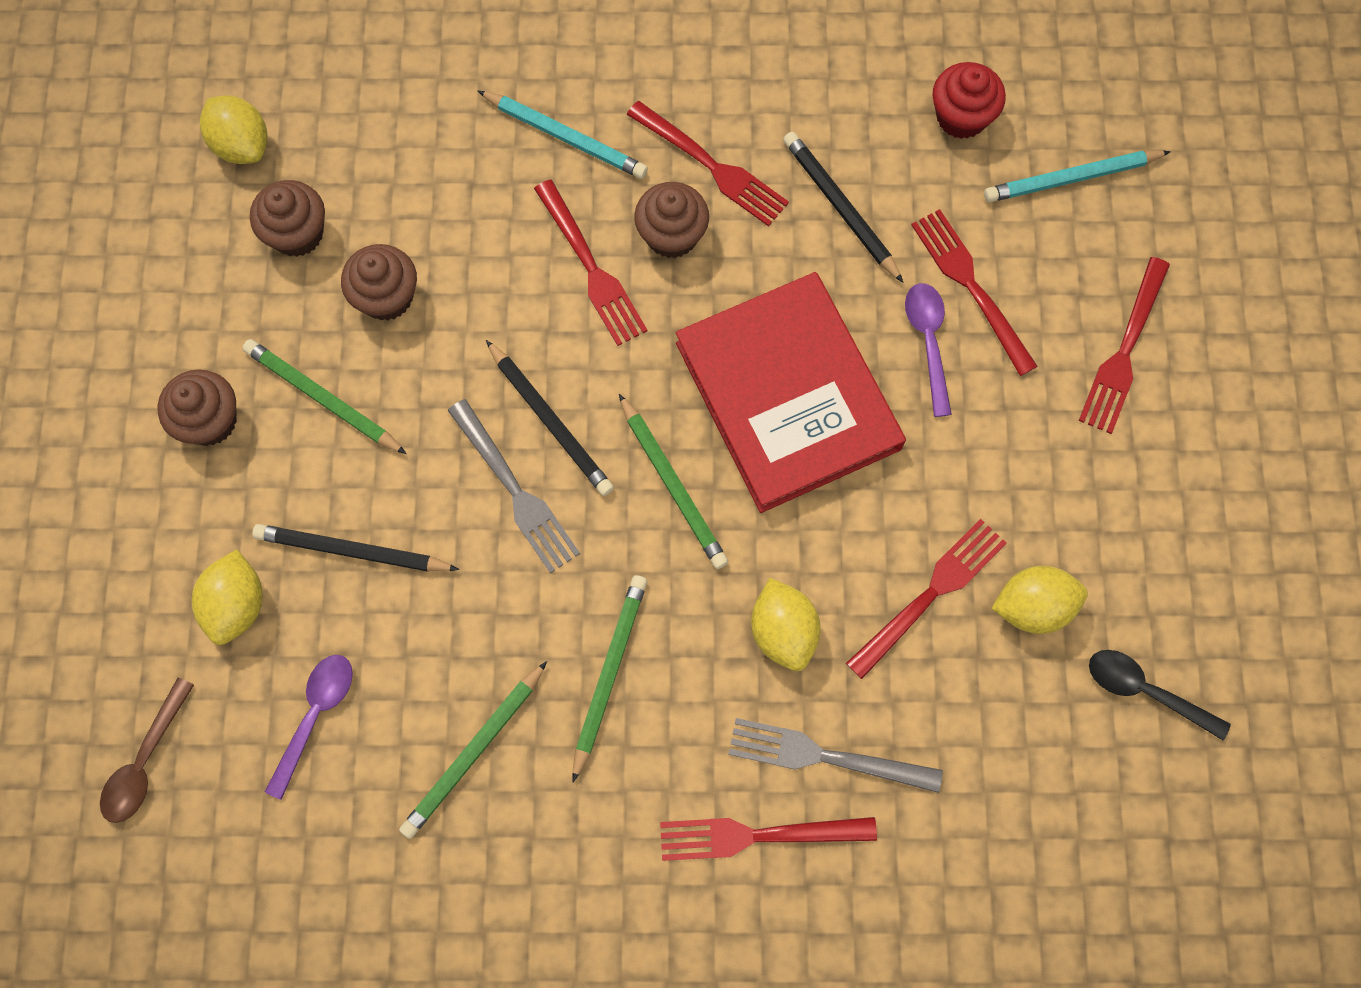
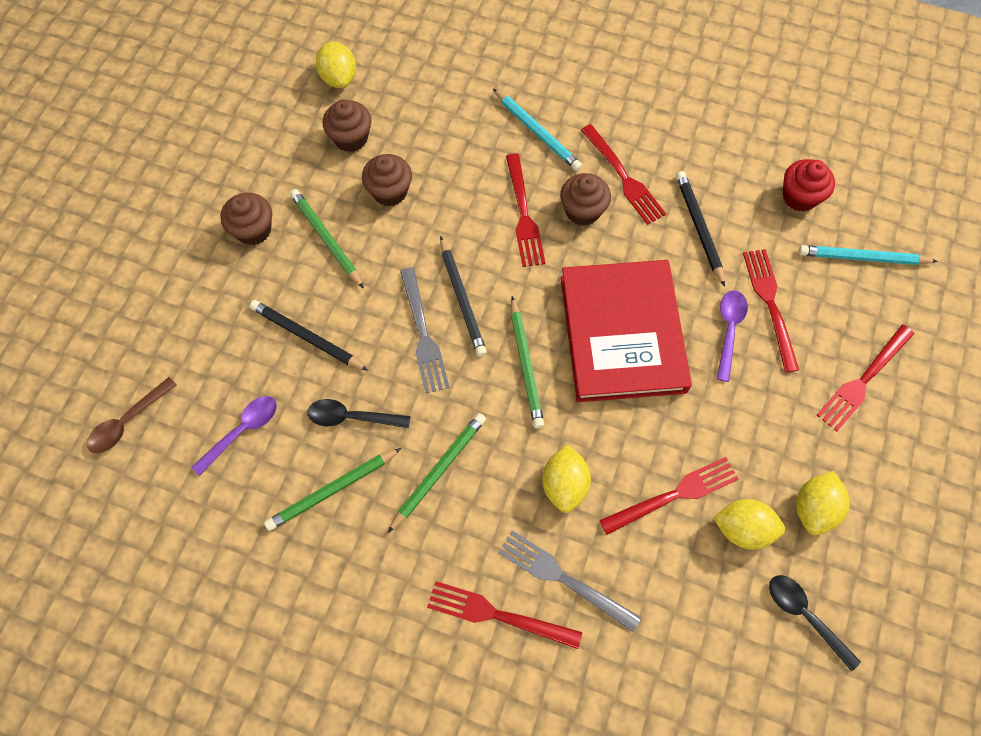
camera: 20 degrees right, 5 degrees down
yellow lemon [192,549,263,645] -> yellow lemon moved to [796,471,850,535]
none -> black spoon [308,399,410,428]

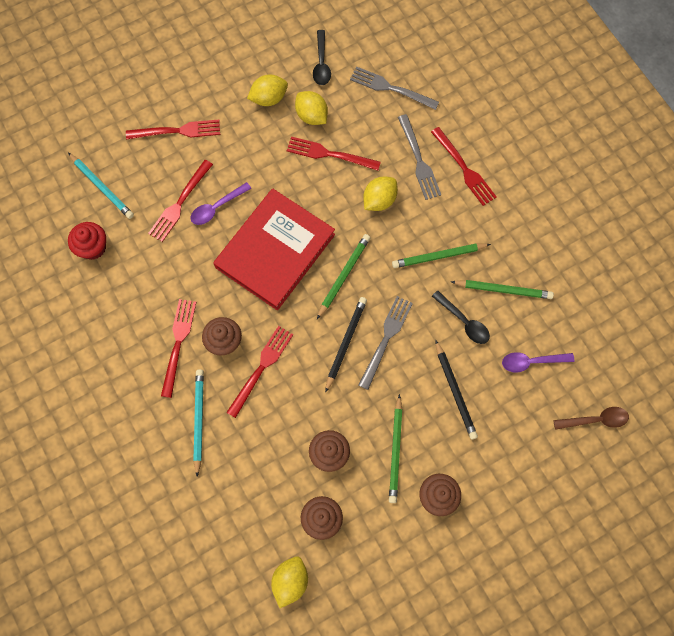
camera: 140 degrees left, 5 degrees up
black pencil [676,171,725,287] -> none
none -> grey fork [350,66,439,110]

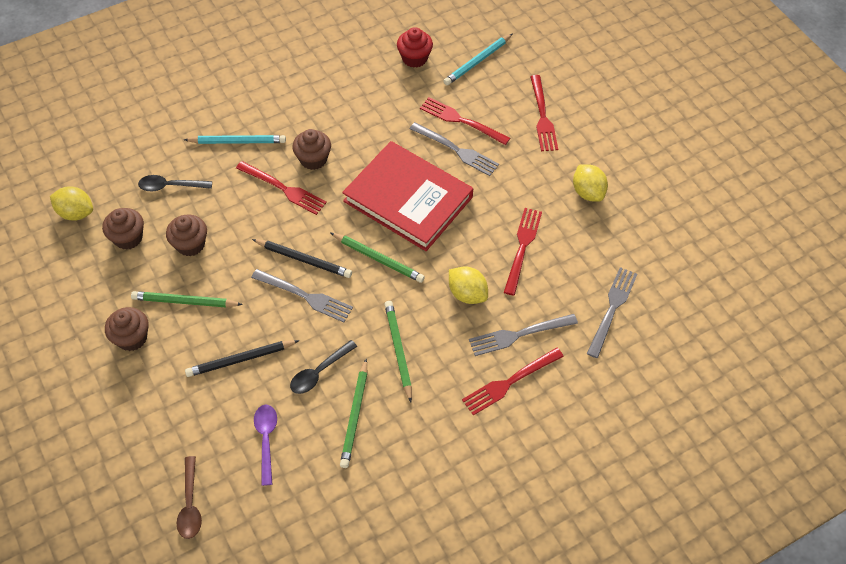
camera: 90 degrees right, 15 degrees down
red fork [161,299,196,398] -> none
purple spoon [191,182,252,225] -> grey fork [409,122,499,176]
yellow lemon [295,91,328,125] -> none
black spoon [313,30,331,85] -> black spoon moved to [138,175,212,191]

